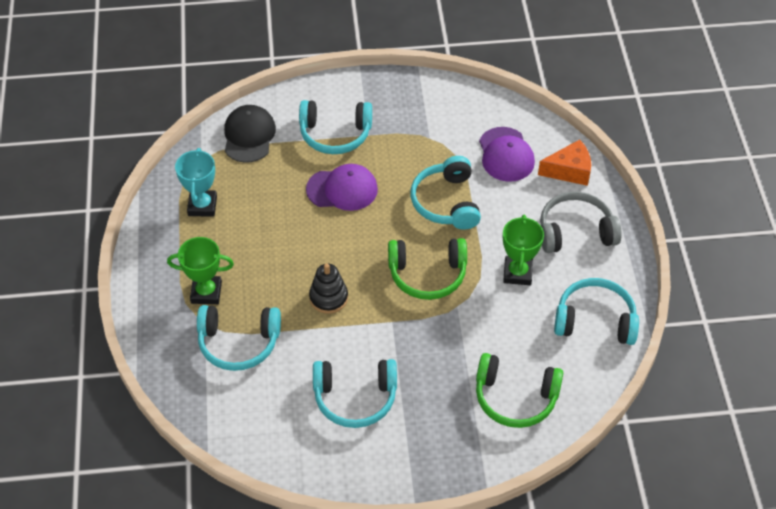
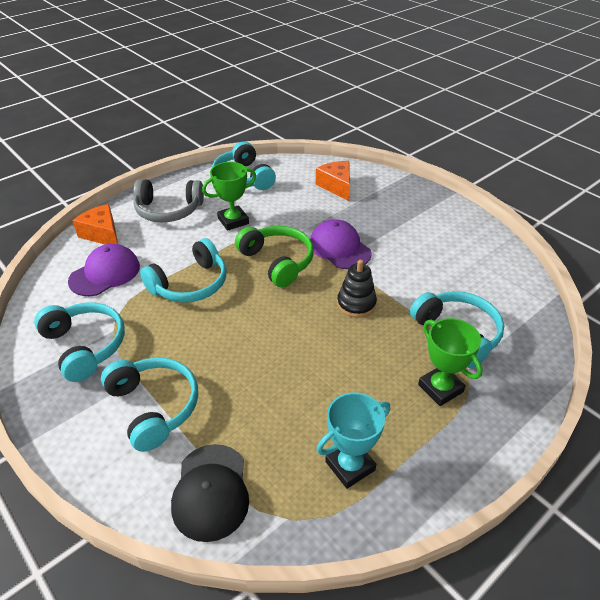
camera: 125 degrees left, 10 degrees down
black cap [224,105,276,163] -> black cap turned 60 degrees counterclockwise [171,444,249,542]
purple cap [306,164,378,211] -> purple cap moved to [310,219,372,269]
turquoise headphones [313,359,397,428] -> turquoise headphones moved to [34,303,125,382]
green headphones [476,353,563,428] -> orange cheese [316,161,350,201]
grey headphones [540,192,622,253] -> grey headphones turned 45 degrees counterclockwise [133,179,204,222]

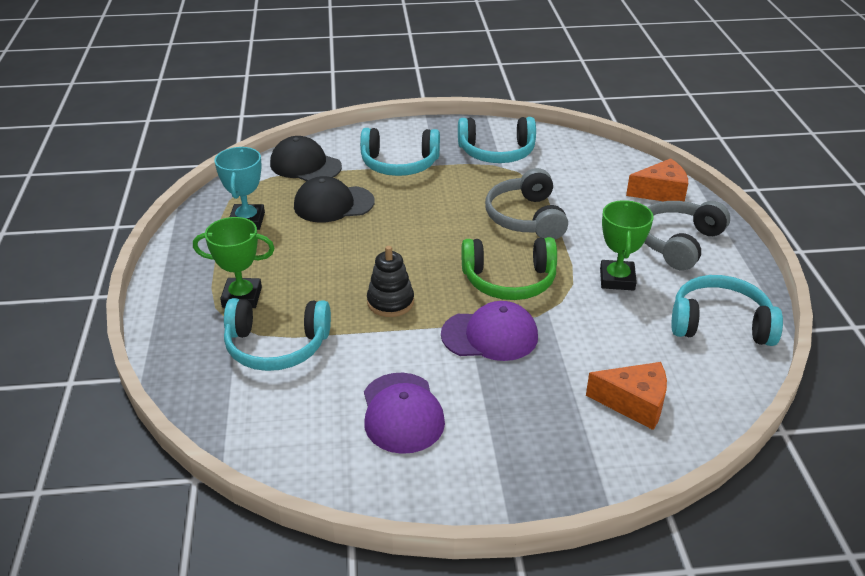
camera: 125 degrees right, 5 degrees down
purple cap [68,244,140,296] -> purple cap moved to [364,373,445,454]
turquoise headphones [140,238,226,303] -> grey headphones [485,168,568,239]
none -> black cap [294,176,375,223]

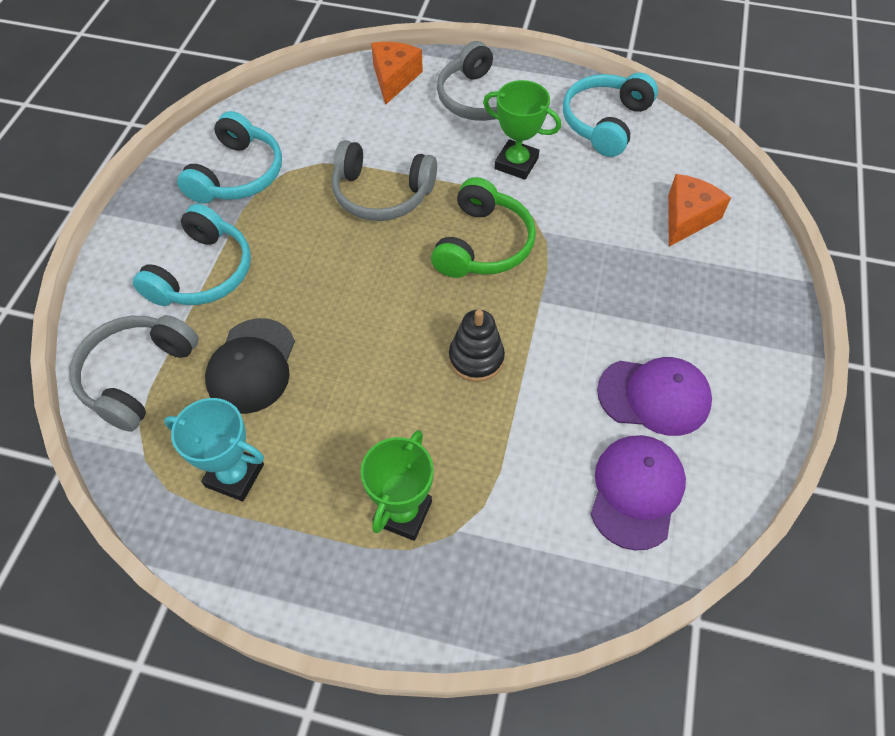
camera: 70 degrees left, 20 degrees up
turquoise headphones [224,298,331,371] -> none
black cap [270,136,342,181] -> grey headphones [70,315,199,432]
purple cap [441,301,538,361] -> purple cap moved to [591,435,686,550]

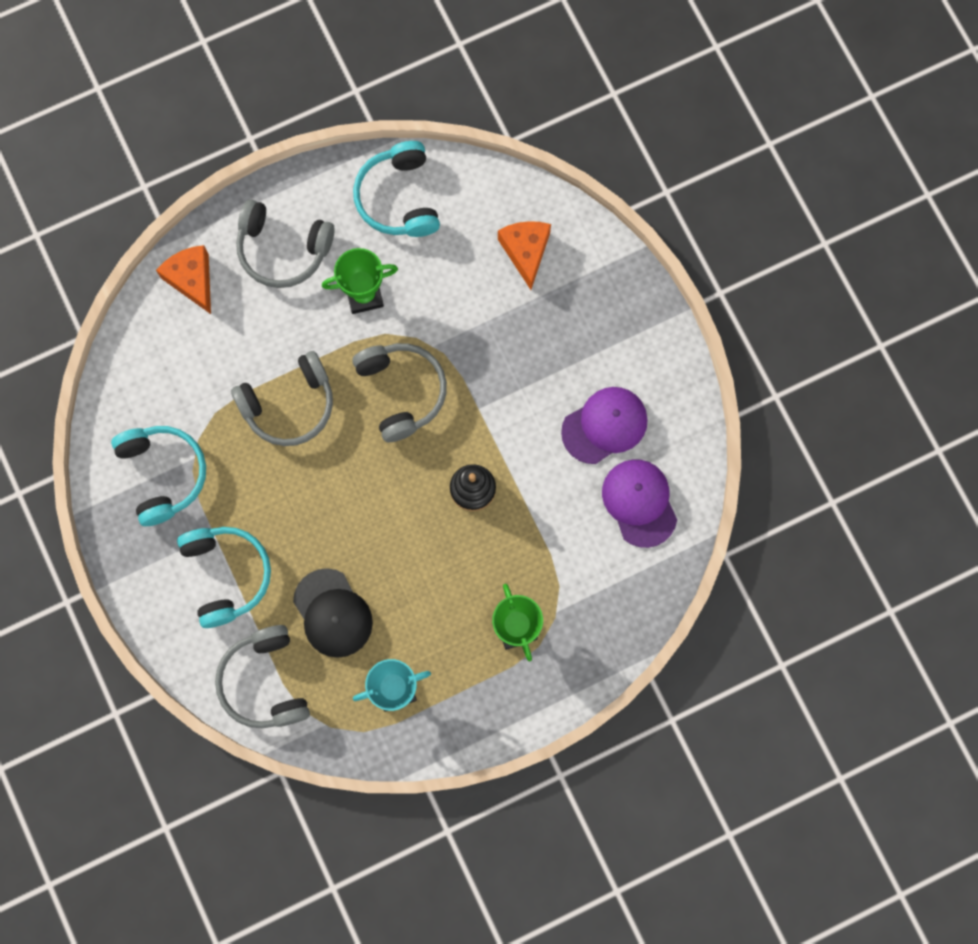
camera: 40 degrees left, 20 degrees up
green headphones [431,177,536,278] -> grey headphones [352,343,447,442]

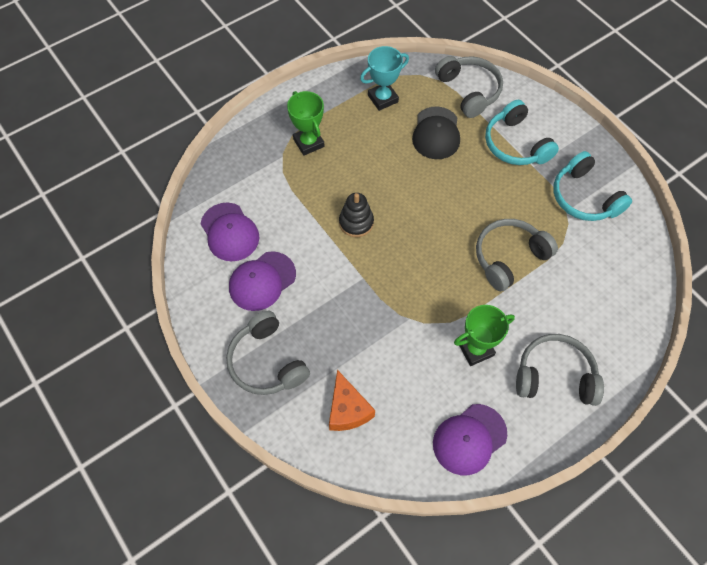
camera: 170 degrees right, 15 degrees down
orange cheese [156,245,211,314] -> none
black cap [293,568,373,658] -> black cap turned 135 degrees counterclockwise [412,107,460,159]
grey headphones [352,343,447,442] -> grey headphones moved to [226,311,310,395]
turquoise headphones [353,141,440,237] -> purple cap [433,404,507,475]

